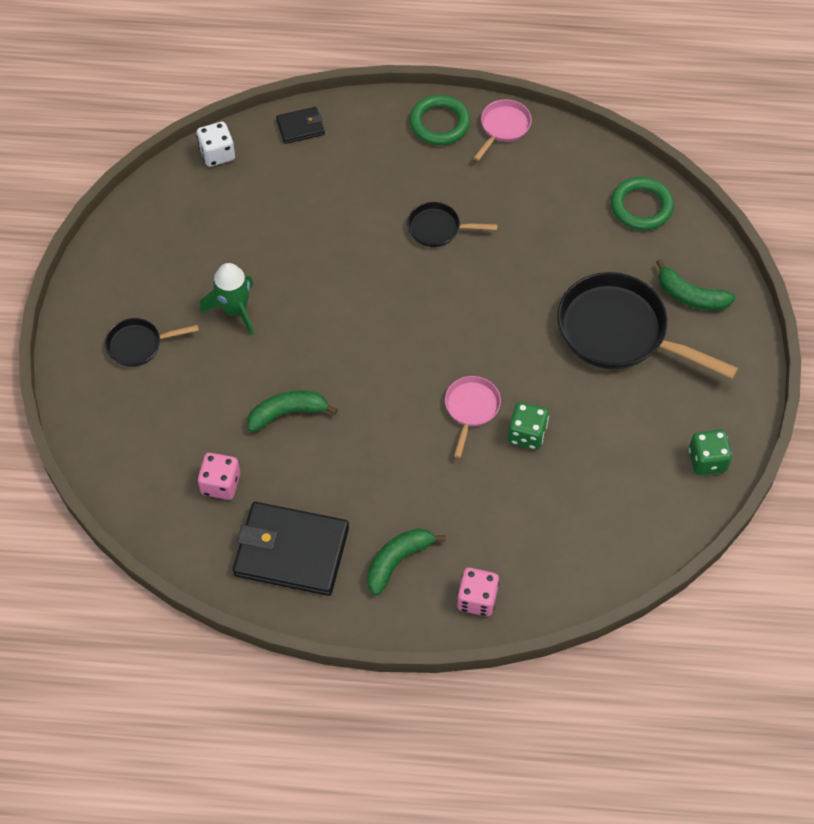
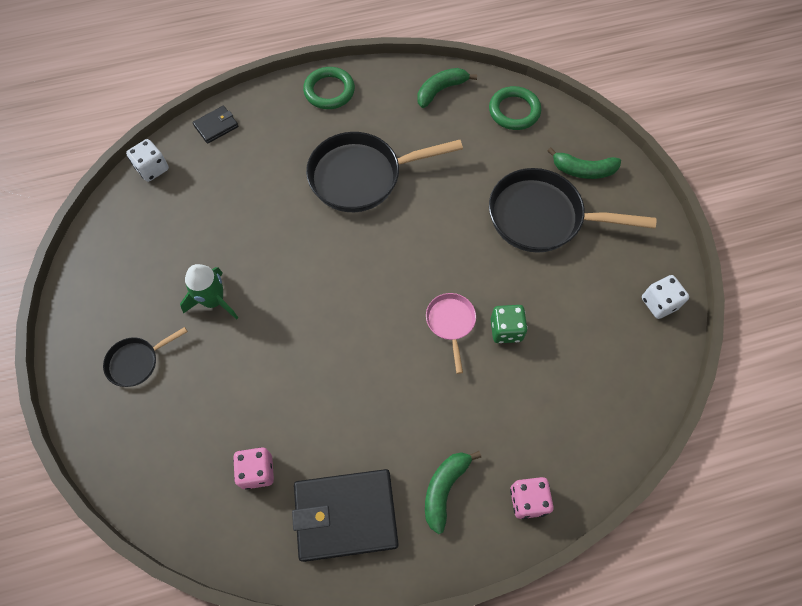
camera: 20 degrees left, 5 degrees up
green banana [247,390,338,432] -> green banana moved to [417,68,477,108]
black pan [407,202,498,247] -> black pan [306,132,463,212], size x2.01
pink pan [474,99,532,161] -> none
green dice [689,430,732,475] -> white dice [642,275,689,319]

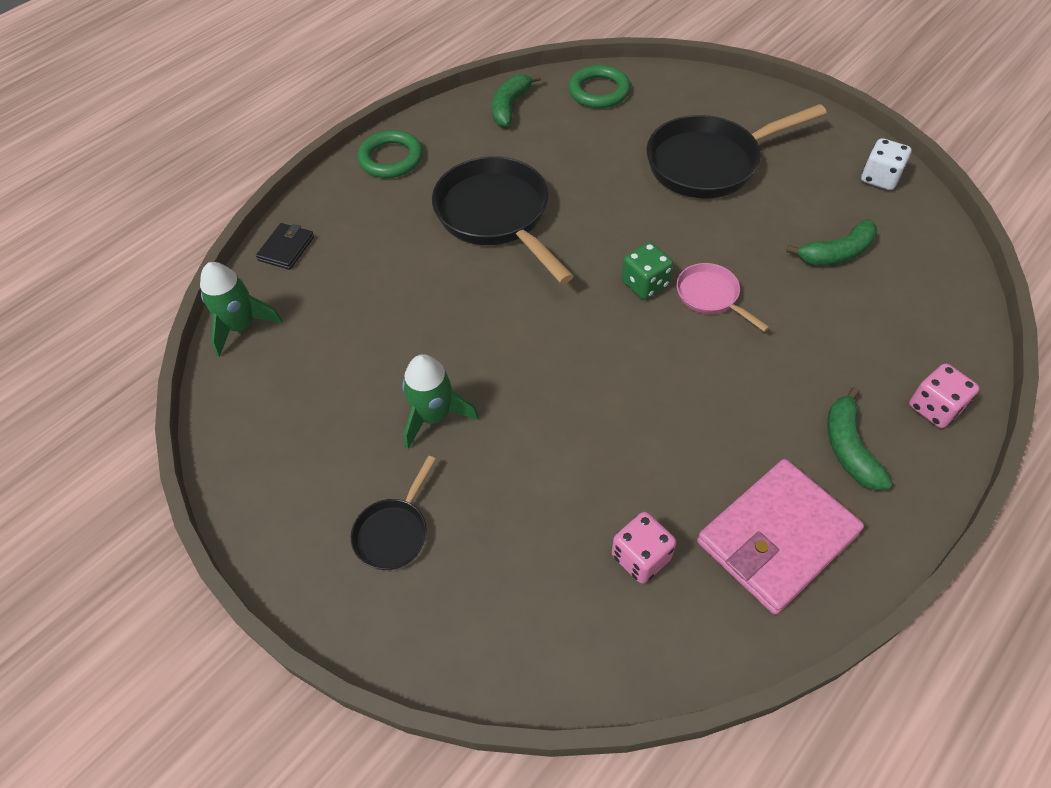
camera: 30 degrees left, 10 degrees down
white dice [126,139,169,182] -> green rocket [200,262,283,357]
black wallet [292,469,399,562] -> pink wallet [697,459,864,615]
black pan [306,132,463,212] -> black pan turned 105 degrees clockwise [432,156,574,284]
green dice [491,305,528,343] -> green dice moved to [622,242,673,299]
green banana [548,147,621,179] -> green banana moved to [786,219,877,265]

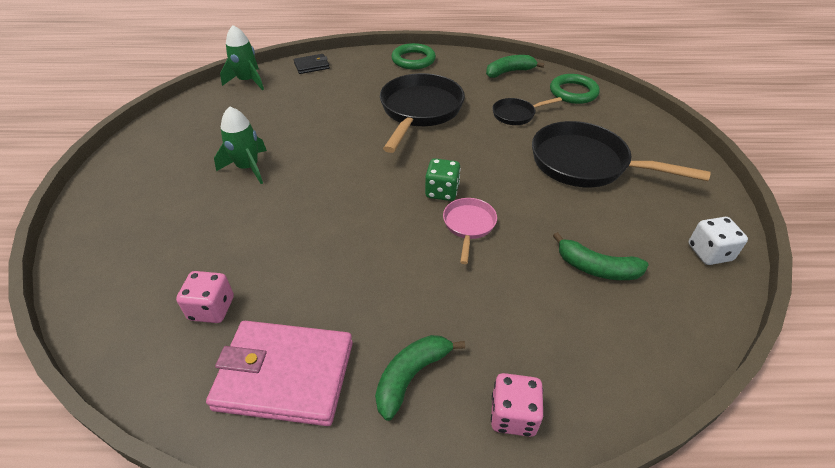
camera: 45 degrees right, 10 degrees down
black pan [351,456,436,570] -> black pan moved to [492,97,562,125]

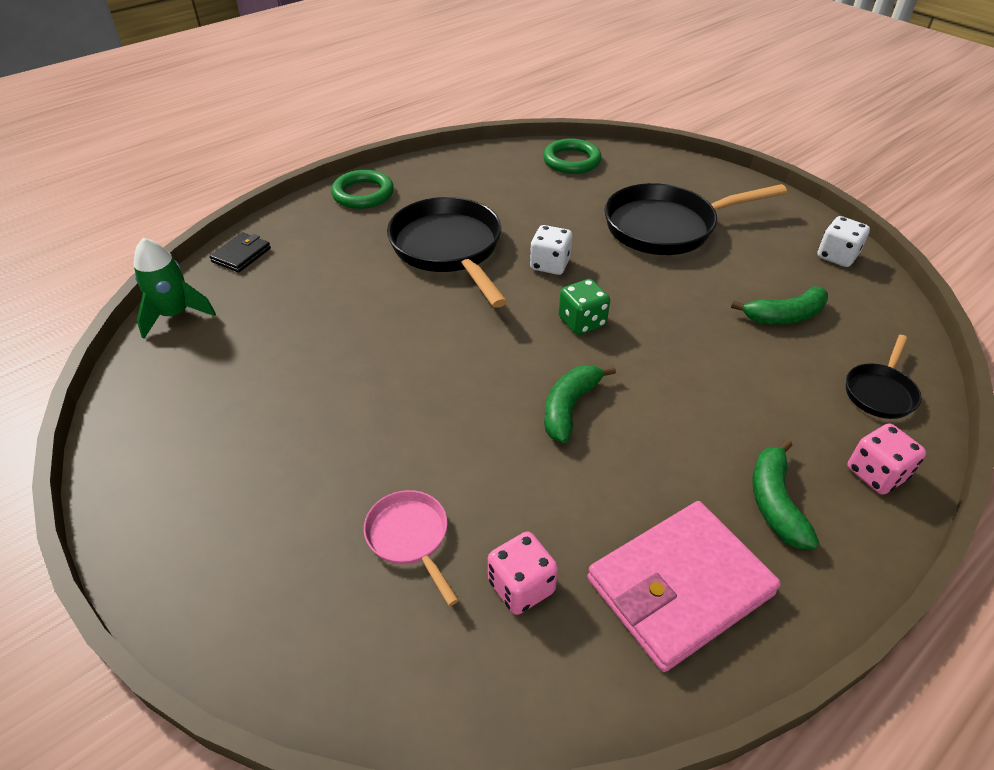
camera: 40 degrees left, 0 degrees up
green rocket [214,106,267,184] -> none
pink pan [443,198,497,264] -> pink pan moved to [364,490,459,606]
green banana [486,55,544,78] -> green banana moved to [544,365,616,443]
black pan [492,97,562,125] -> black pan moved to [846,335,921,419]
none -> white dice [530,225,572,275]

